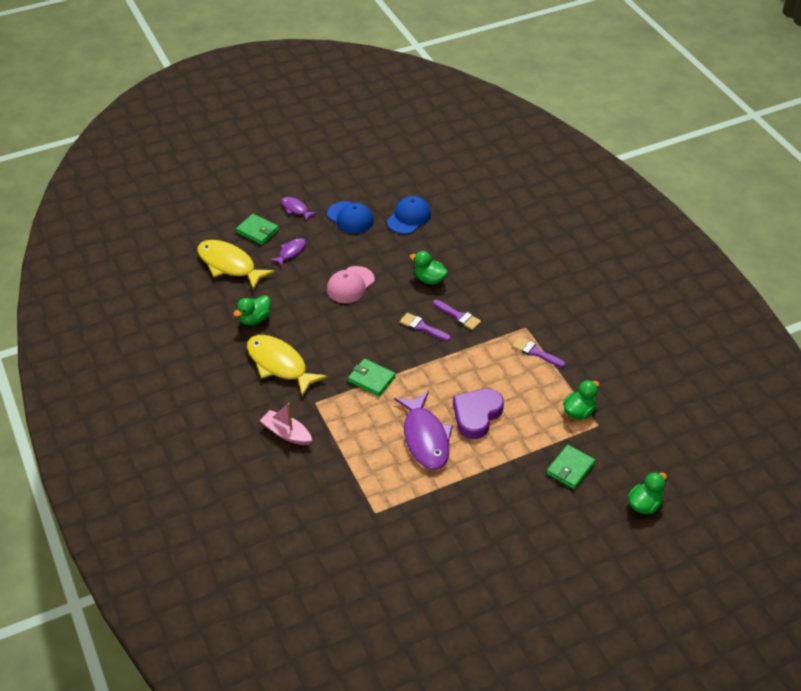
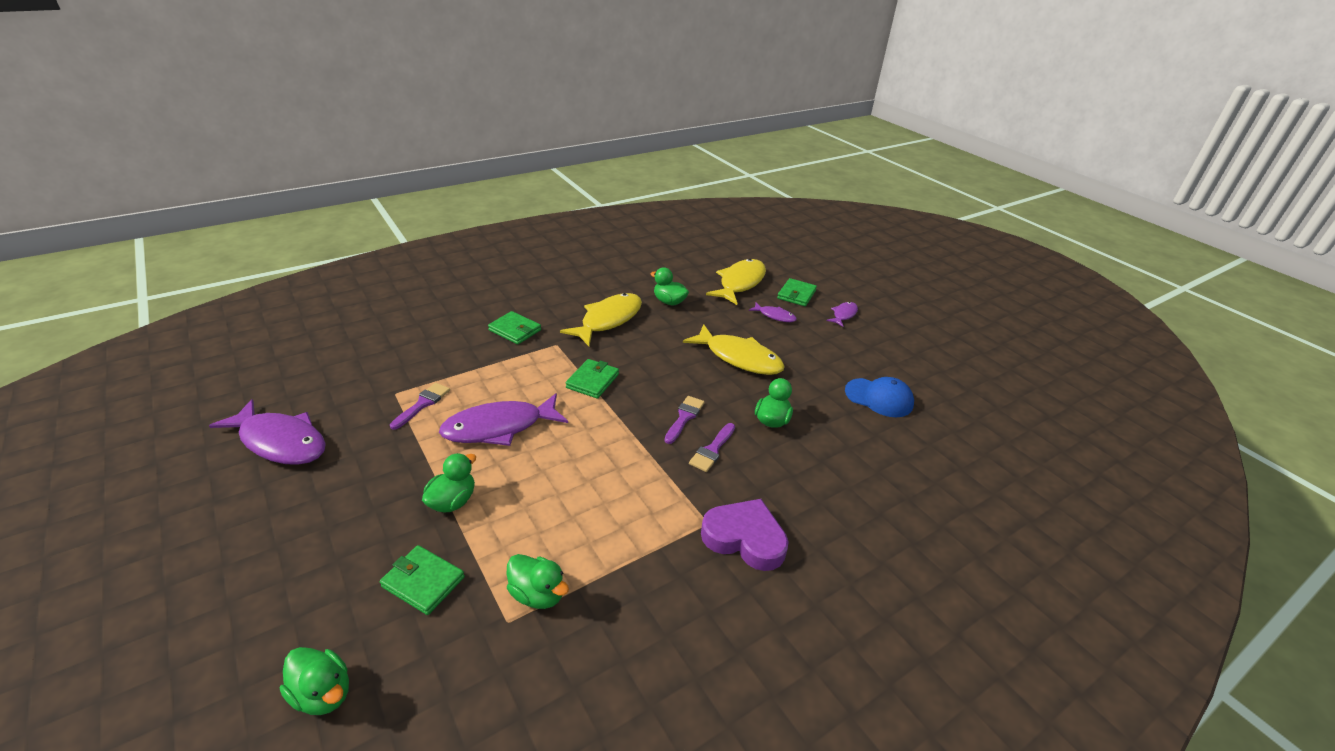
camera: 80 degrees right, 10 degrees down
pink boat [260,403,312,445] -> green wallet [488,311,541,344]
blue cap [327,201,374,234] -> none
pink cap [327,266,375,303] -> yellow fish [683,324,785,375]
purple heart [453,389,504,439] -> purple heart moved to [701,499,789,571]
purple brush [512,337,566,368] -> purple brush moved to [390,383,450,430]
none -> purple fish [209,399,326,465]
none -> green duck [422,453,476,513]

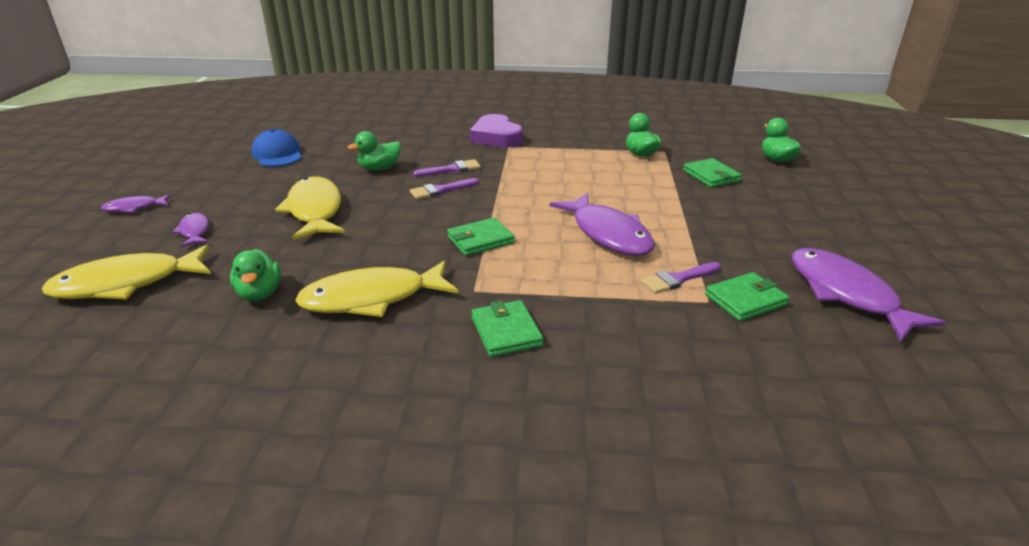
camera: 140 degrees left, 5 degrees down
green duck [422,453,476,513] -> none
purple fish [439,393,568,446] -> purple fish turned 45 degrees clockwise [549,193,655,256]
green wallet [777,278,817,306] -> green wallet moved to [705,272,790,321]

